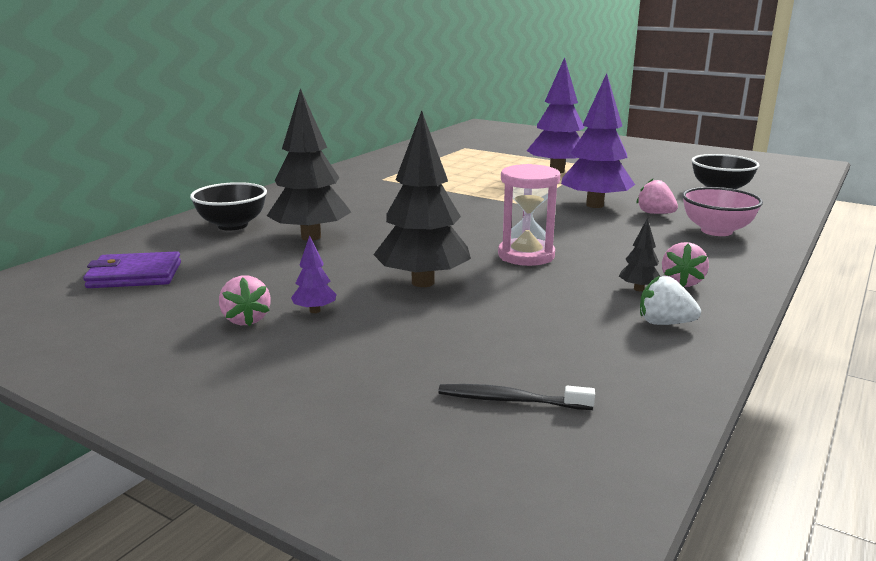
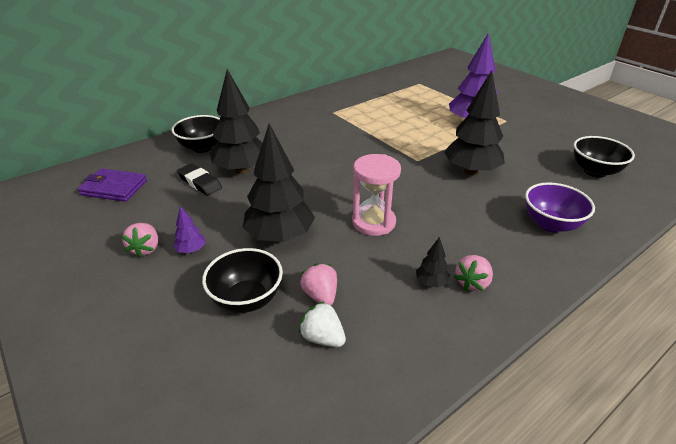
camera: 20 degrees right, 15 degrees up
black toothbrush [438,384,595,410] -> none
purple tree [561,73,635,208] -> black tree [444,70,505,175]
pink strawberry [636,179,678,214] -> pink strawberry moved to [300,263,337,305]
white strawberry [640,276,701,325] -> white strawberry moved to [299,301,346,347]
pink bowl [682,187,763,236] -> purple bowl [525,182,595,233]
none -> black eraser [177,163,222,196]
none -> black bowl [202,248,283,313]

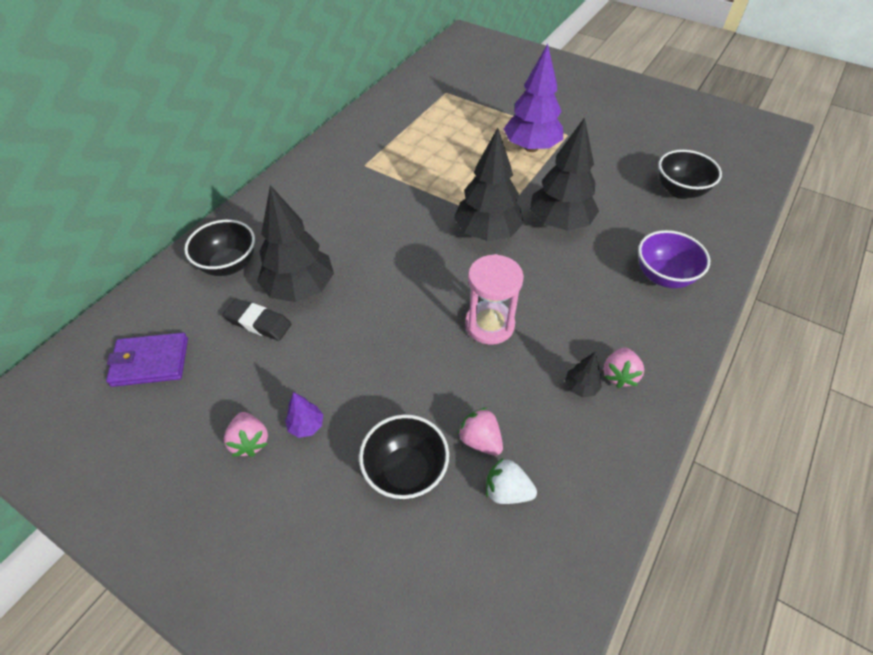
camera: 20 degrees left, 15 degrees up
black tree [243,124,315,242] -> black tree moved to [454,128,524,241]

